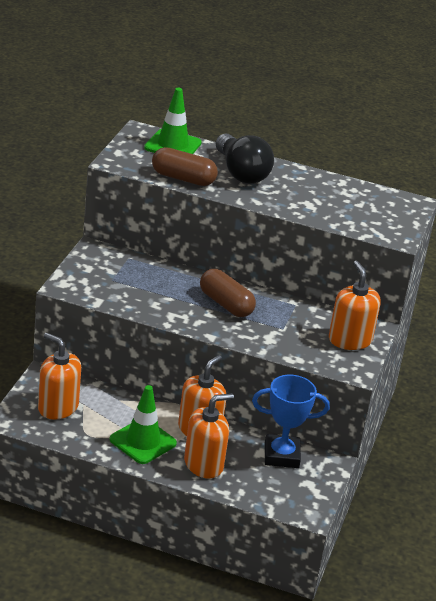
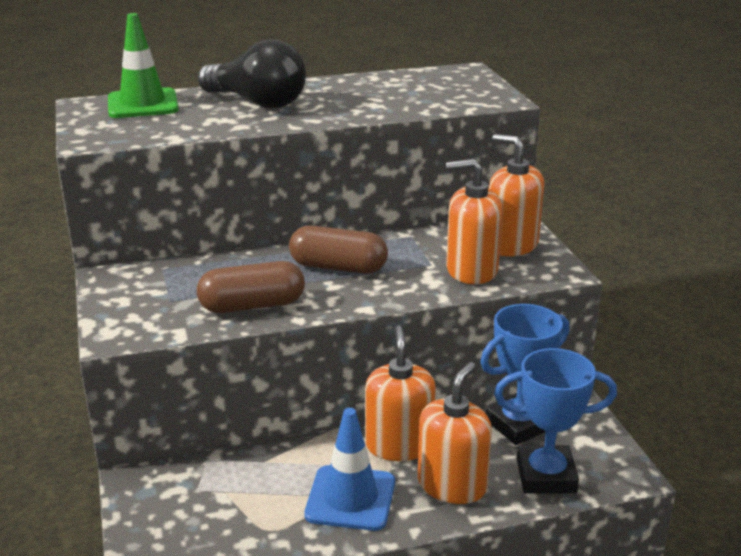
camera: 30 degrees left, 5 degrees down
orange soap dispenser [38,333,81,420] -> orange soap dispenser moved to [446,159,503,284]
green traffic cone [109,385,177,464] -> blue traffic cone [304,408,395,531]
brown capsule [152,147,218,186] -> brown capsule moved to [197,261,305,313]
none -> blue trophy [494,348,617,494]

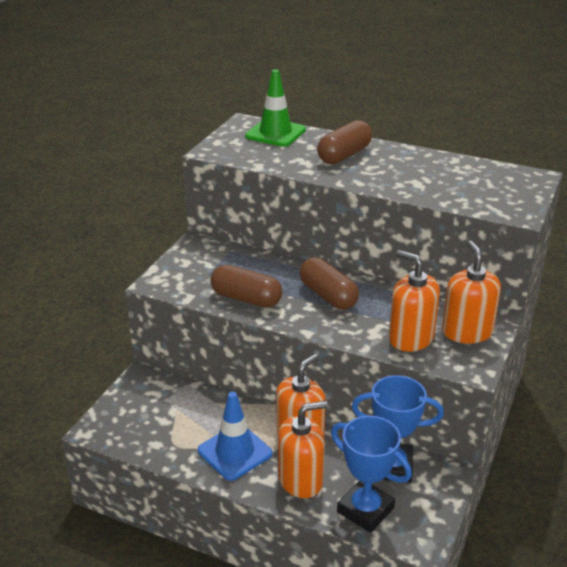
camera: 40 degrees right, 5 degrees up
black light bulb [198,39,306,108] -> brown capsule [317,120,372,164]

